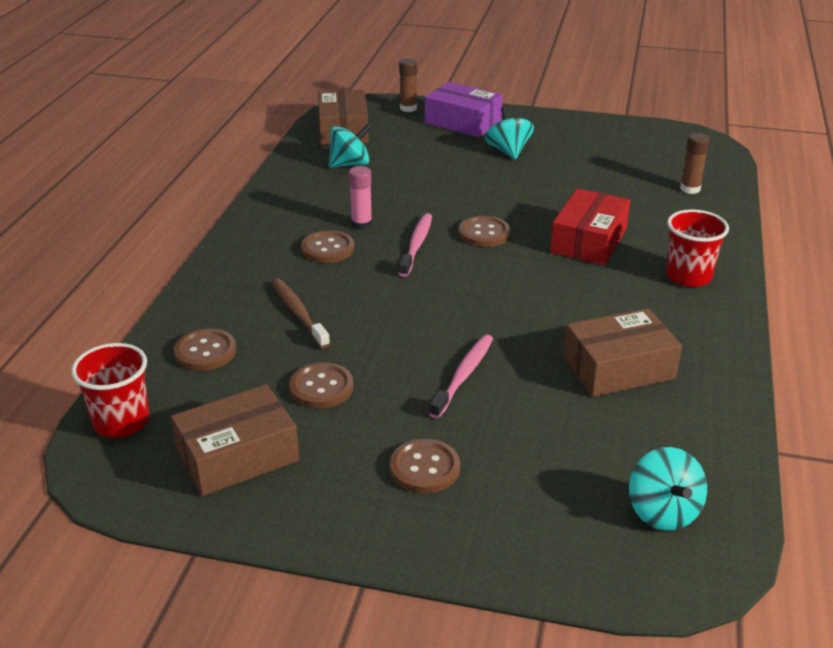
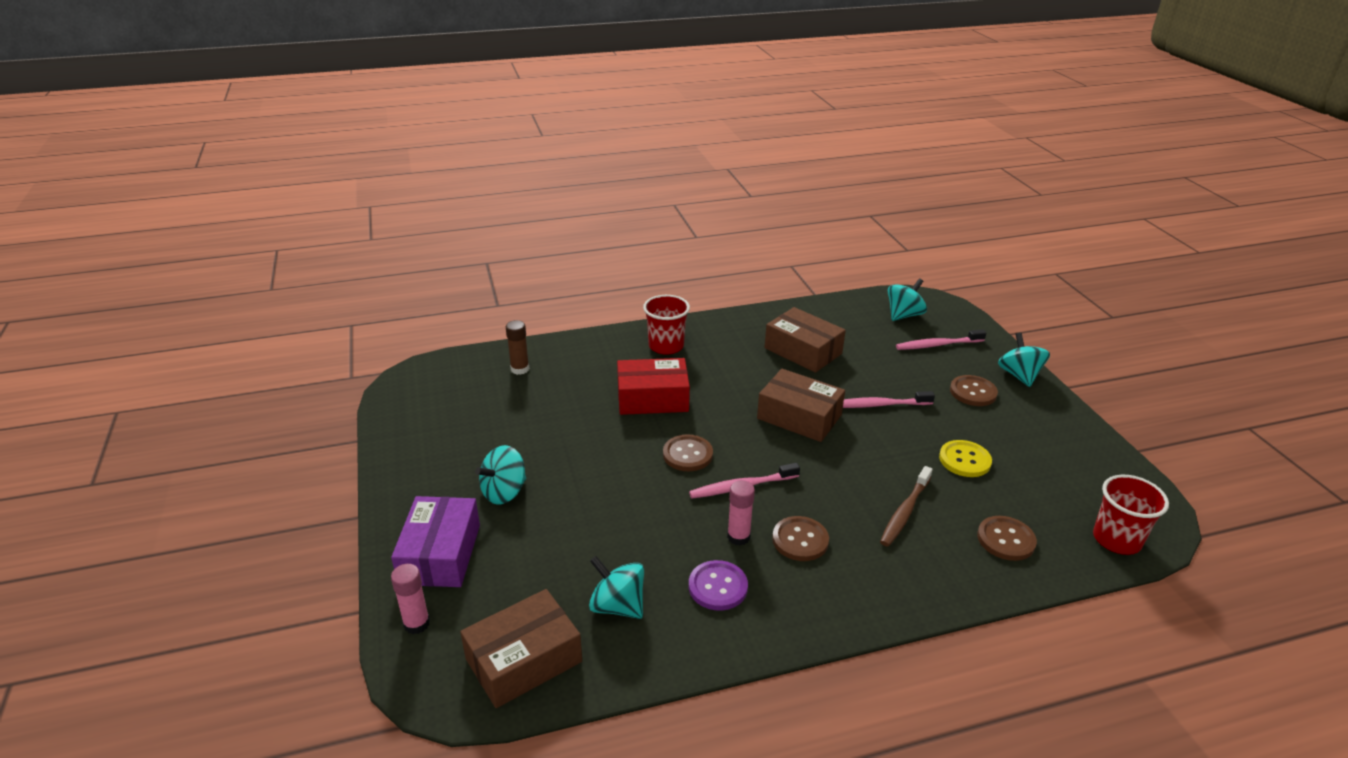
camera: 120 degrees left, 0 degrees up
brown box [171,384,299,496] -> brown box moved to [757,369,845,442]
brown button [289,362,353,408] -> yellow button [939,440,992,477]
brown glue stick [399,58,417,112] -> pink glue stick [391,564,430,634]
none -> purple button [689,560,748,611]
none -> pink toothbrush [896,329,986,350]
none -> turquoise spinning top [998,332,1050,387]

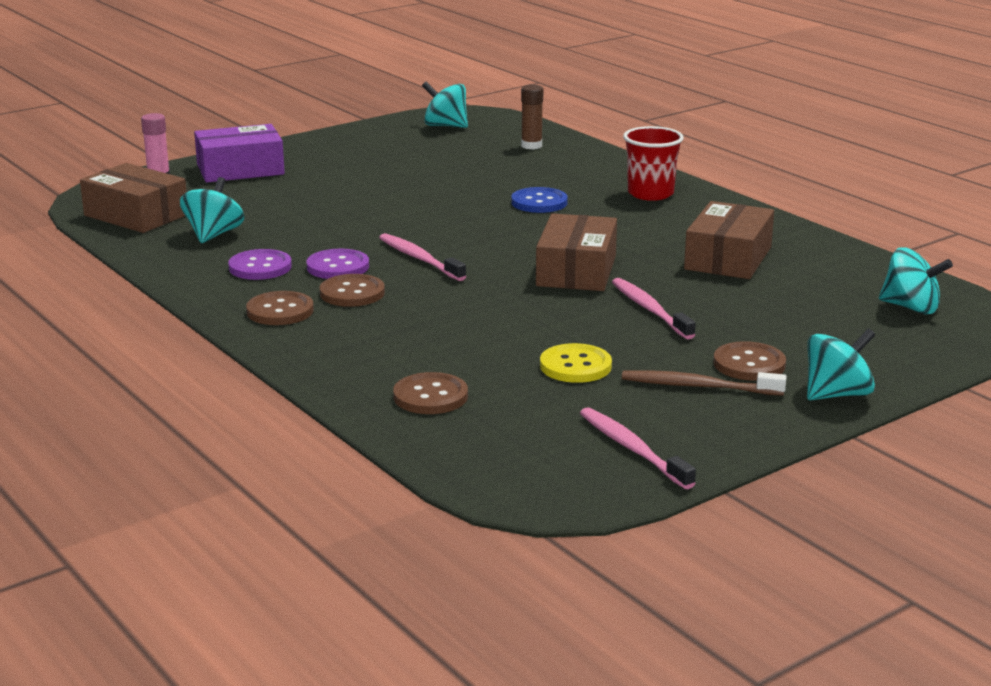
camera: 70 degrees right, 10 degrees down
turquoise spinning top [475,445,526,505] -> turquoise spinning top moved to [422,81,468,128]
red box [617,358,690,415] -> blue button [511,187,568,213]
brown button [663,435,713,471] -> brown button moved to [246,291,314,325]
pink glue stick [727,480,755,546] -> purple button [306,249,369,279]
brown toothbrush [880,466,933,547] -> brown toothbrush moved to [622,370,787,396]
pink toothbrush [896,329,986,350] -> pink toothbrush moved to [580,407,696,489]
red cup [1093,475,1169,555] -> none

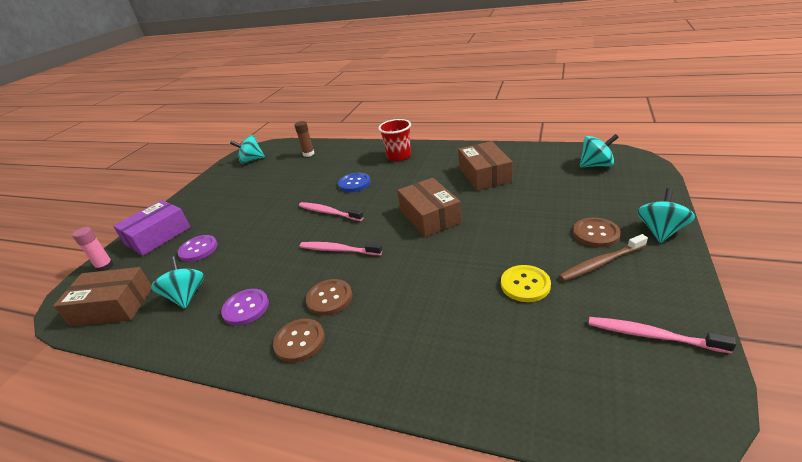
camera: 30 degrees left, 10 degrees up
purple button [306,249,369,279] -> purple button moved to [178,235,218,262]
brown button [393,372,468,414] -> none
pink toothbrush [612,278,696,339] -> pink toothbrush moved to [299,202,364,221]

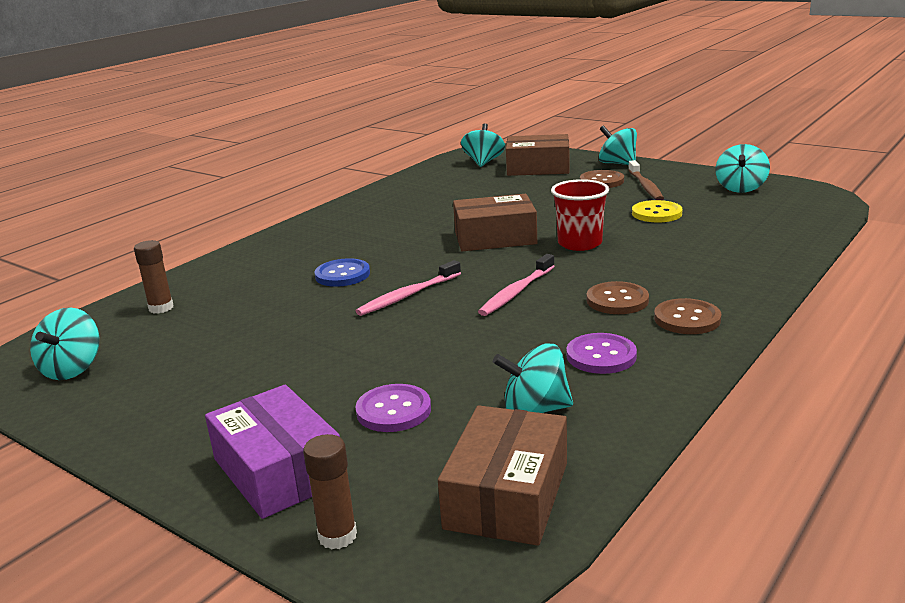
camera: 75 degrees left, 10 degrees down
pink glue stick [72,227,114,272] -> brown glue stick [303,434,357,550]
red cup [378,119,411,161] -> red cup moved to [551,179,609,251]
brown box [458,141,513,191] -> brown box moved to [506,134,569,176]
pink toothbrush [589,317,736,353] -> turquoise spinning top [716,144,770,193]

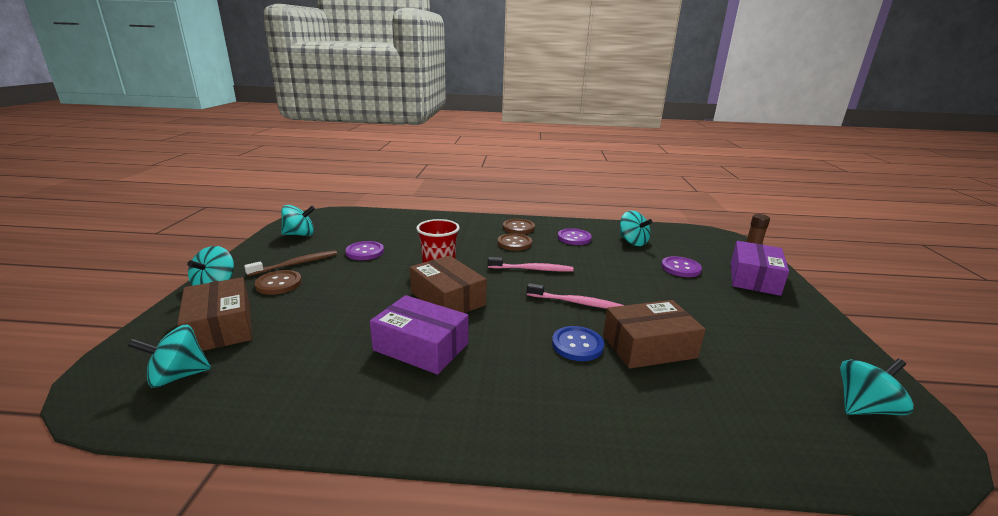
camera: 125 degrees left, 0 degrees up
brown glue stick [134,240,174,314] -> none
brown box [438,405,567,546] -> brown box moved to [603,300,706,369]
yellow button [632,200,683,222] -> purple button [346,241,384,260]
none -> purple box [370,295,468,374]

